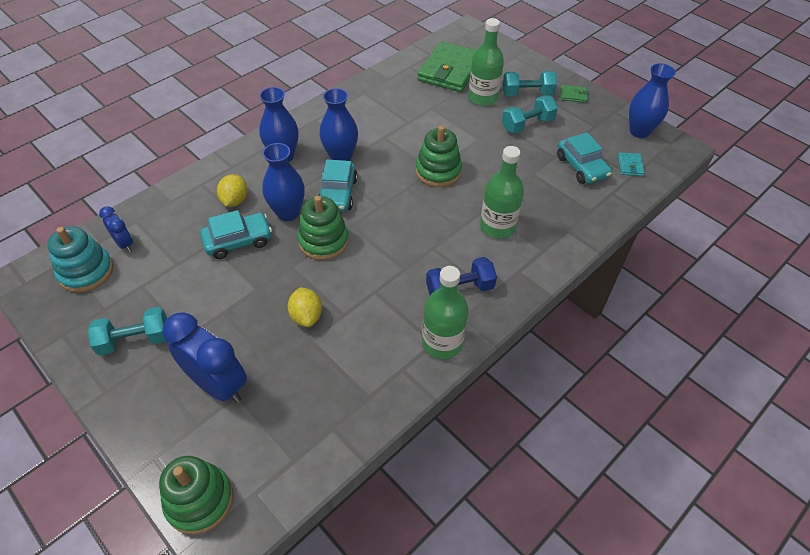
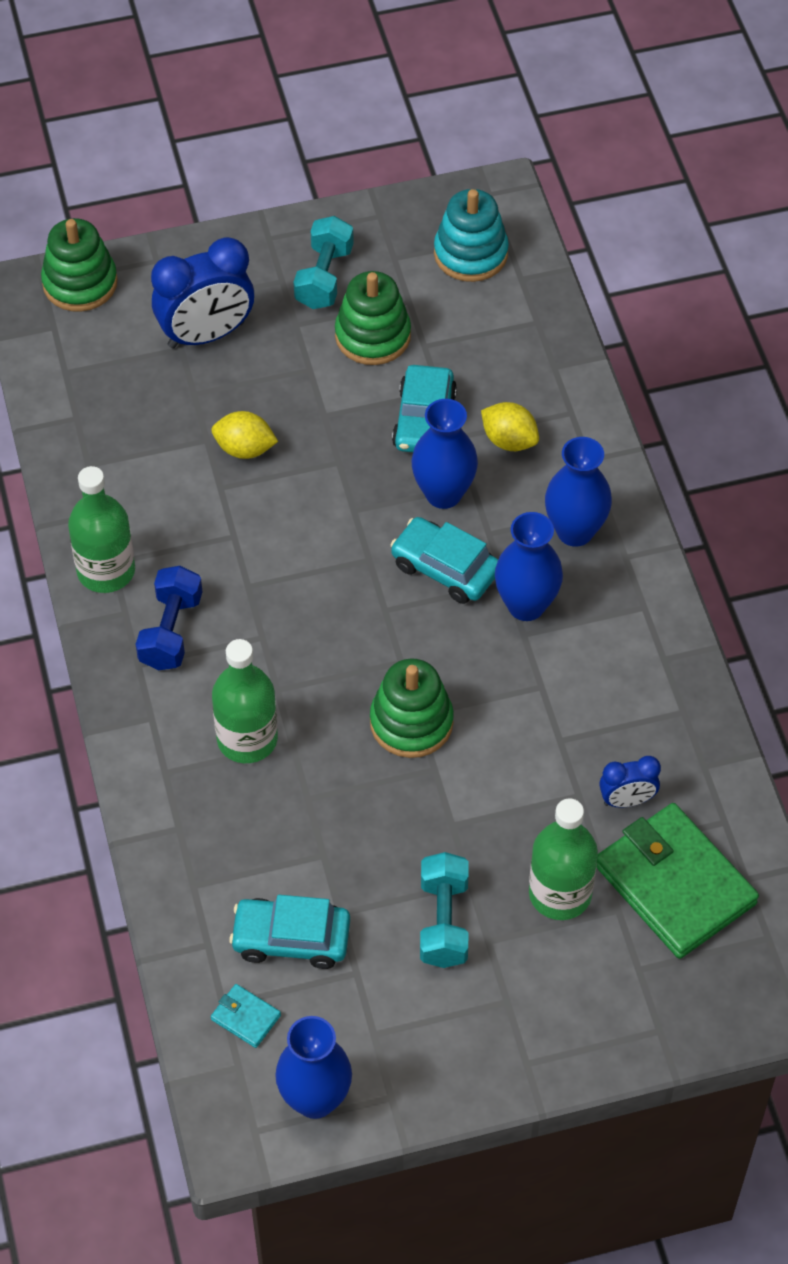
camera: 120 degrees right, 5 degrees up
blue clock [99,206,133,252] -> blue clock moved to [599,756,661,808]
green stacking toy [297,196,349,260] -> green stacking toy moved to [335,271,411,365]
turquoise dumbbell [503,71,557,97] -> none
green wallet [561,85,588,103] -> none

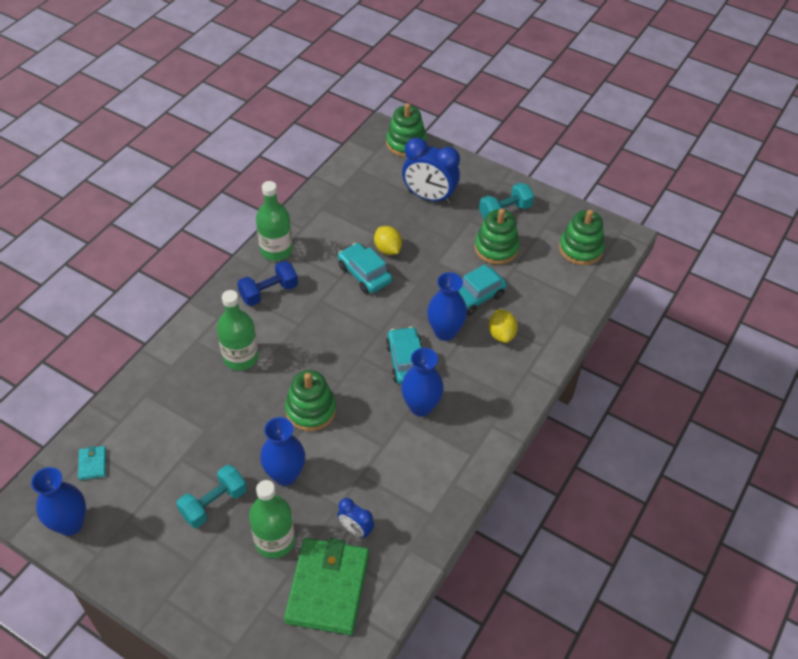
camera: 45 degrees right, 5 degrees down
turquoise car [229,895,350,969] -> turquoise car moved to [338,243,392,294]
turquoise stacking toy [434,189,509,282] -> green stacking toy [559,210,605,265]
blue vase [545,437,612,547] -> blue vase moved to [260,417,305,486]

